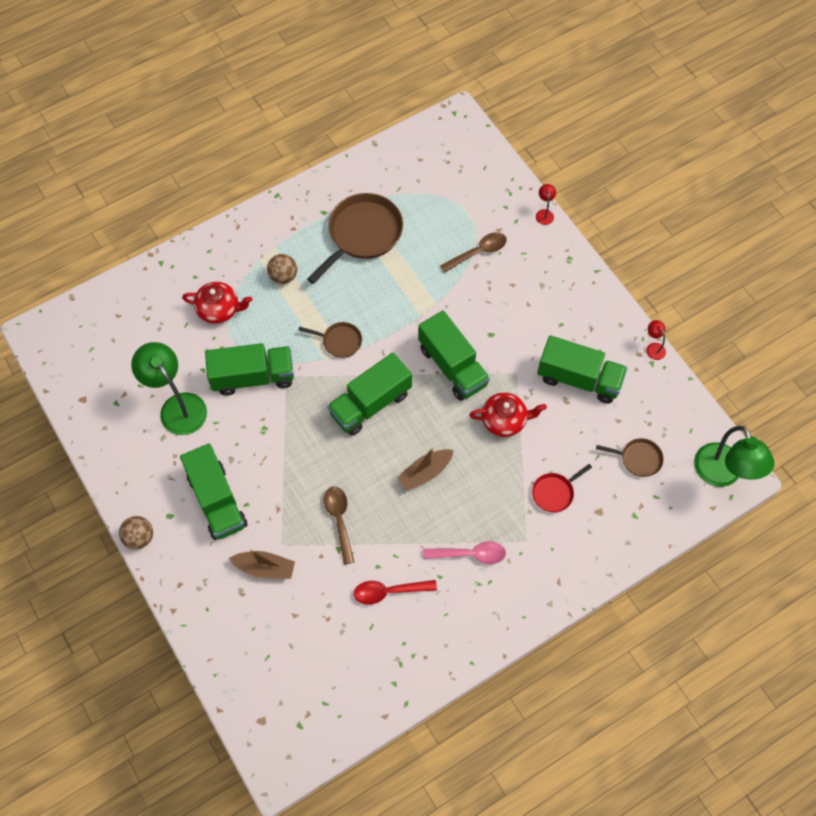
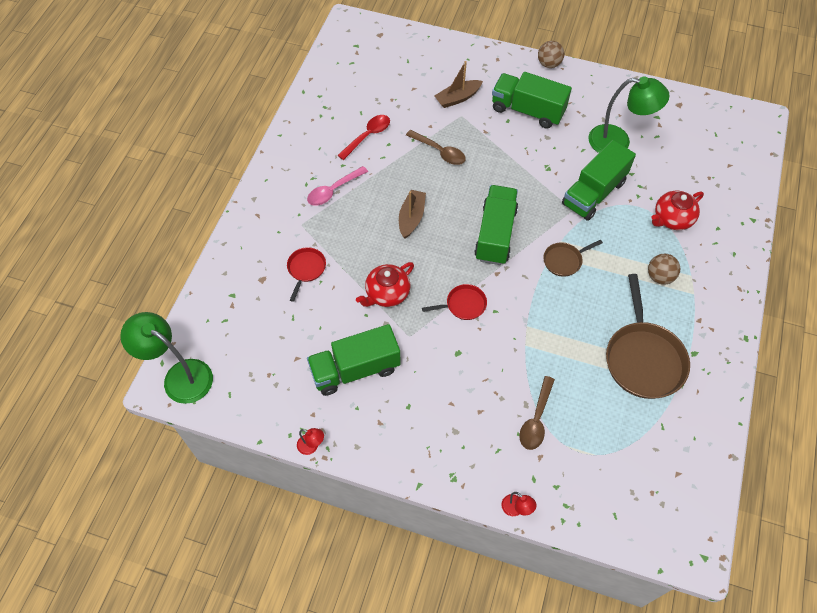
camera: 140 degrees right, 5 degrees down
green truck [418,310,490,401] -> red pan [422,284,487,320]
brown pan [596,438,664,477] -> none

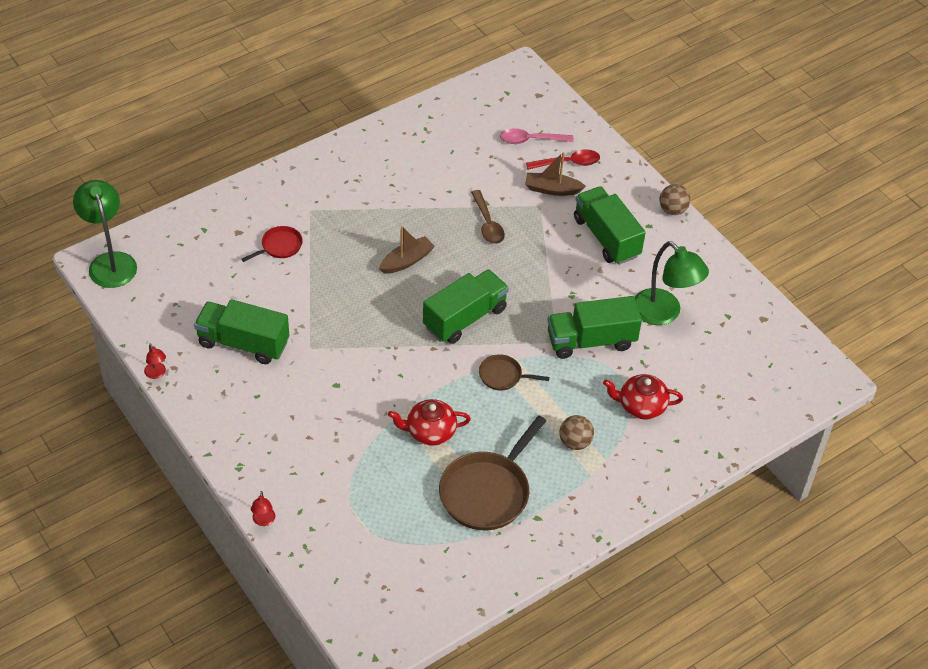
camera: 35 degrees right, 10 degrees down
pink spoon [307,166,368,206] -> pink spoon moved to [500,128,574,144]
red spoon [337,115,390,160] -> red spoon moved to [526,150,600,170]
red teapot [356,262,414,307] -> red teapot moved to [388,399,471,446]
red pan [422,284,487,320] -> none
brown spoon [519,376,555,450] -> none

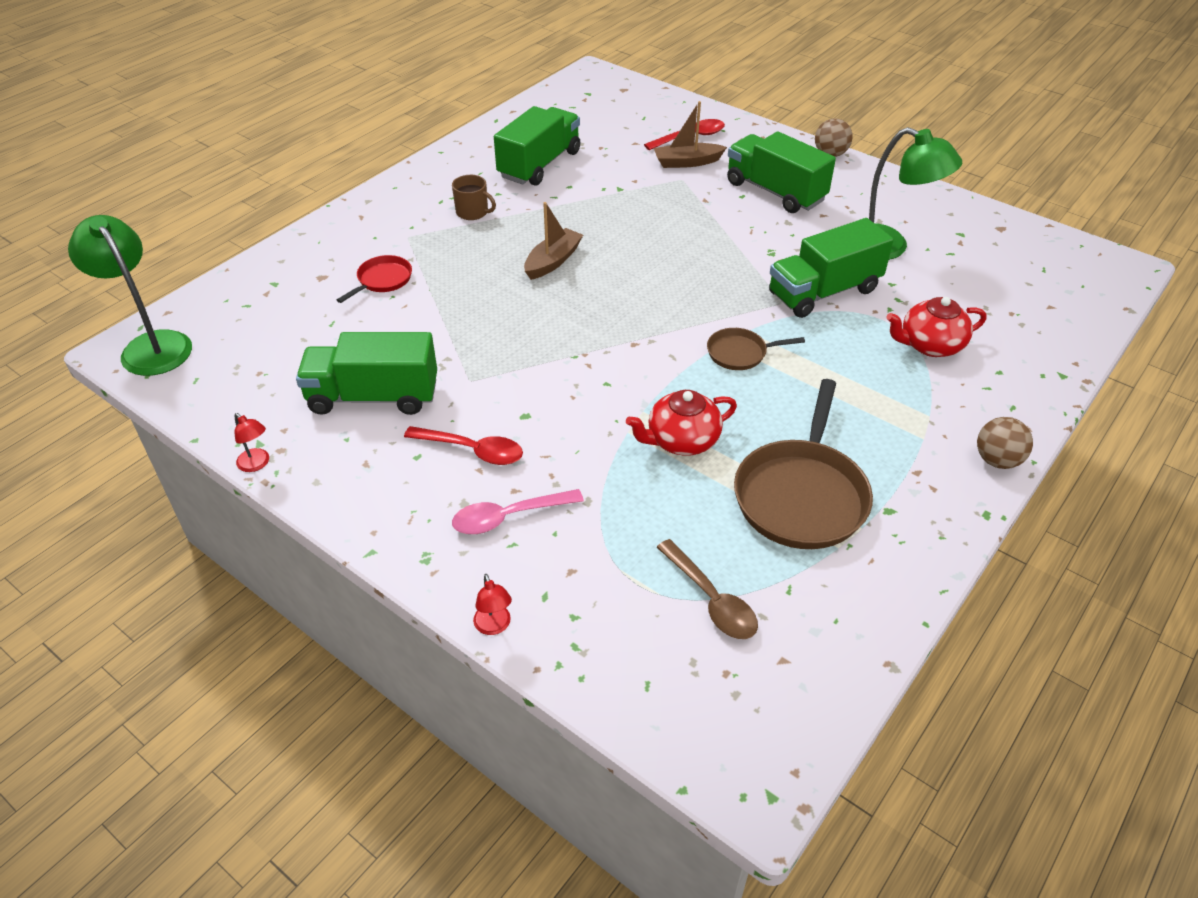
camera: 15 degrees left, 5 degrees down
green truck [423,269,509,344] -> green truck moved to [494,106,580,186]
brown spoon [471,190,505,244] -> brown spoon moved to [657,539,758,639]
pink spoon [500,128,574,144] -> pink spoon moved to [452,489,584,534]
brown ball [559,415,594,450] -> brown ball moved to [977,417,1033,469]
none -> red spoon [404,426,523,465]
none -> brown mug [452,175,496,220]

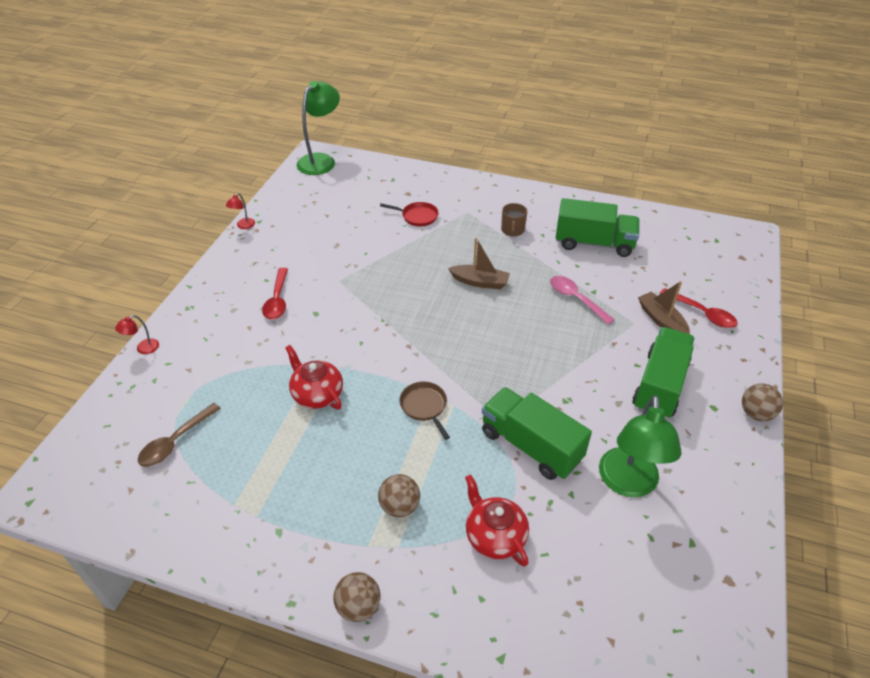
camera: 70 degrees right, 0 degrees up
green truck [296,332,437,415] -> none
pink spoon [452,489,584,534] -> pink spoon moved to [550,276,615,325]
brown pan [734,379,873,549] -> none
none -> brown ball [378,474,420,517]

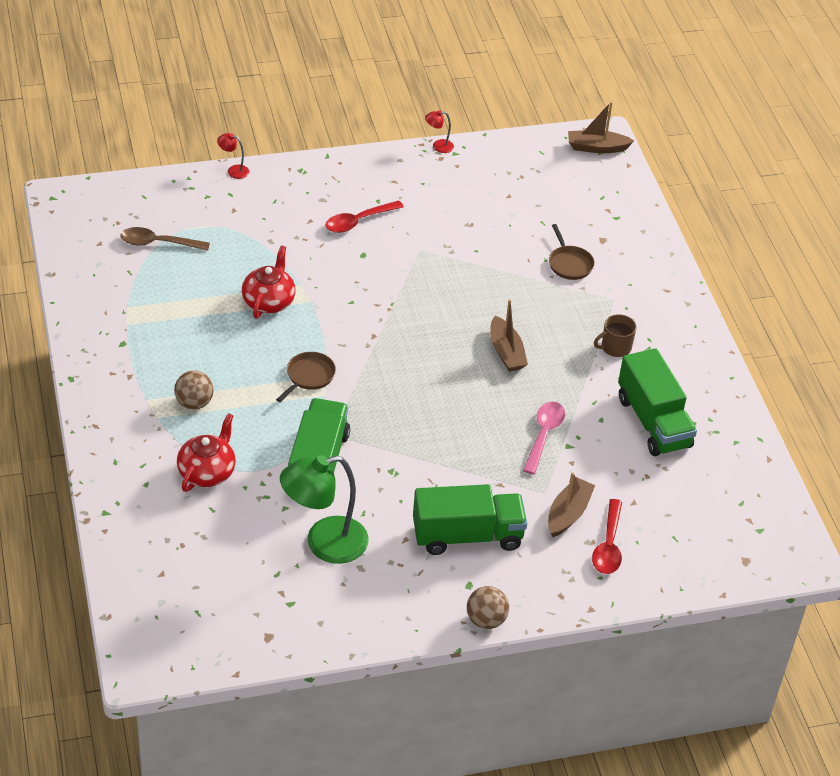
camera: 55 degrees right, 0 degrees up
green lamp [297,81,340,175] -> brown boat [568,101,634,153]
brown ball [333,572,381,622] -> none
red pan [380,202,439,226] -> brown pan [549,224,595,280]

